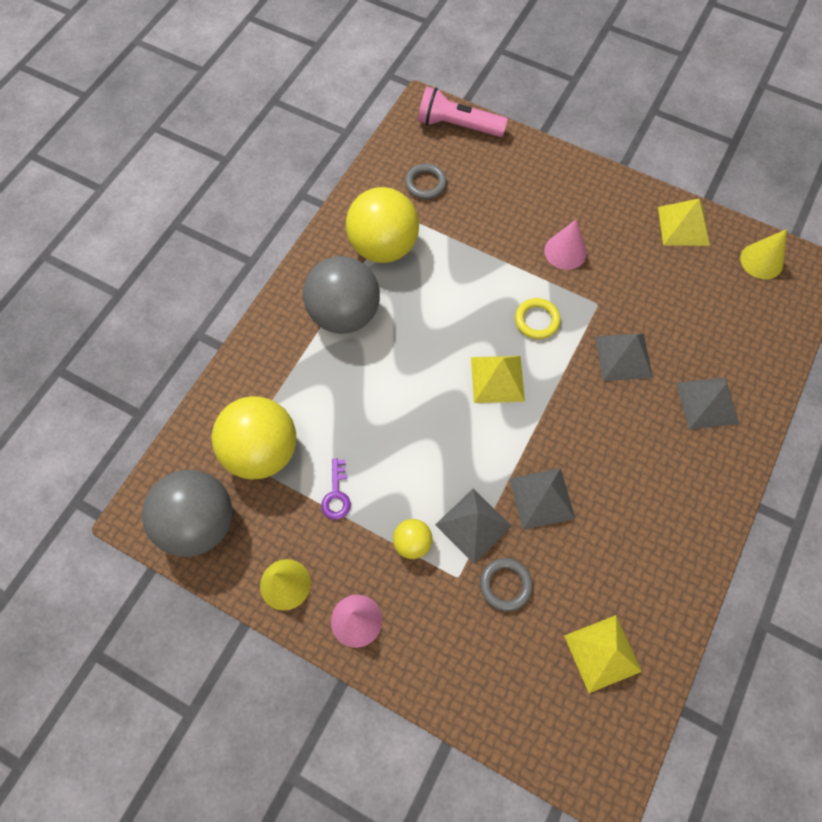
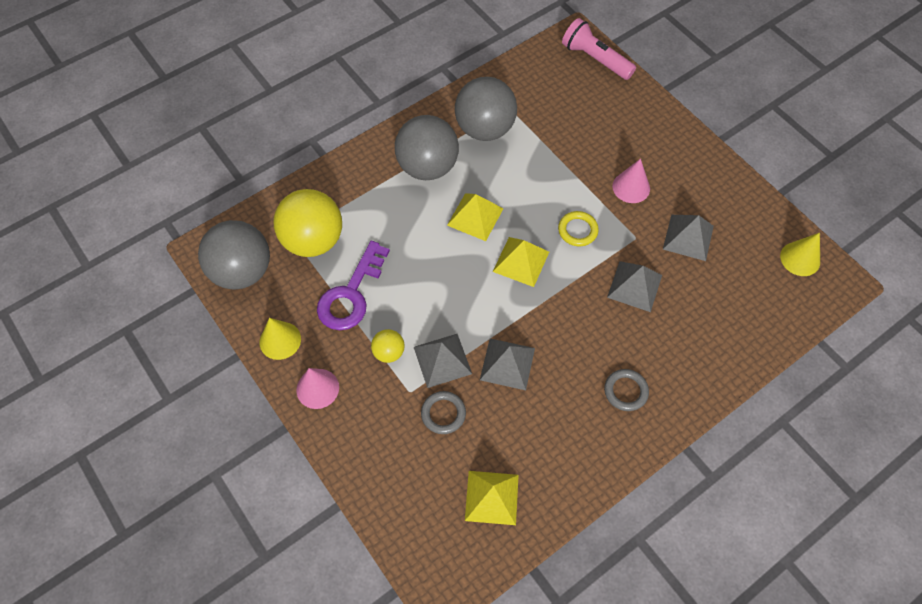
camera: 25 degrees right, 5 degrees down
purple key [321,459,351,520] -> purple key [317,241,390,330], size x2.00
yellow ball [346,187,419,263] -> grey ball [455,77,517,141]
grey ring [405,163,447,199] -> grey ring moved to [604,369,649,411]
yellow pyramid [658,199,710,246] -> yellow pyramid moved to [447,193,504,241]
grey pyramid [676,377,739,430] -> grey pyramid moved to [663,215,714,261]

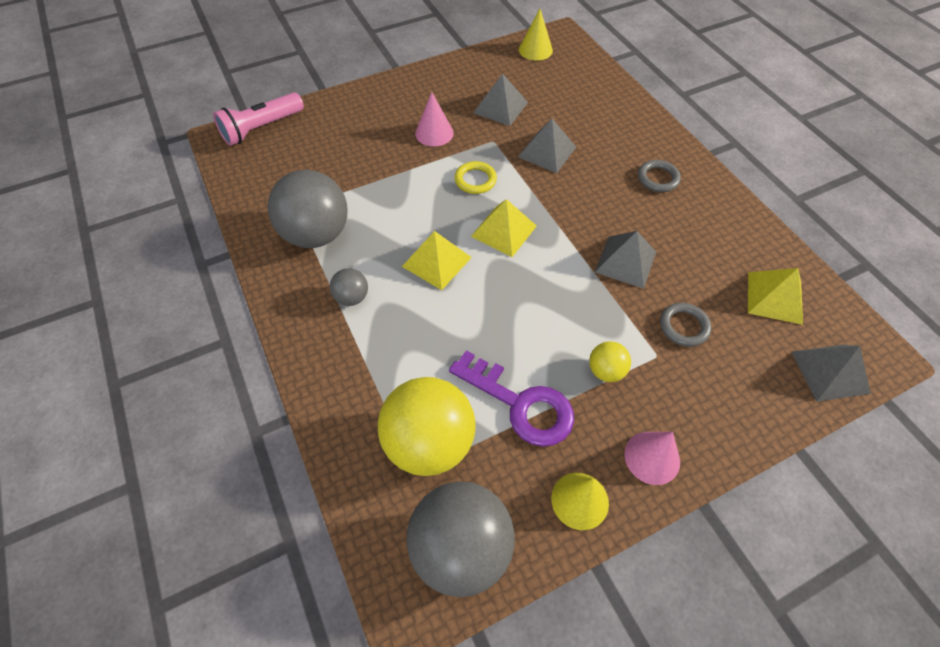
camera: 80 degrees left, 5 degrees down
grey ball [395,115,459,180] -> grey ball [330,268,368,306], size x0.47
grey pyramid [414,334,472,388] -> grey pyramid moved to [792,345,871,402]

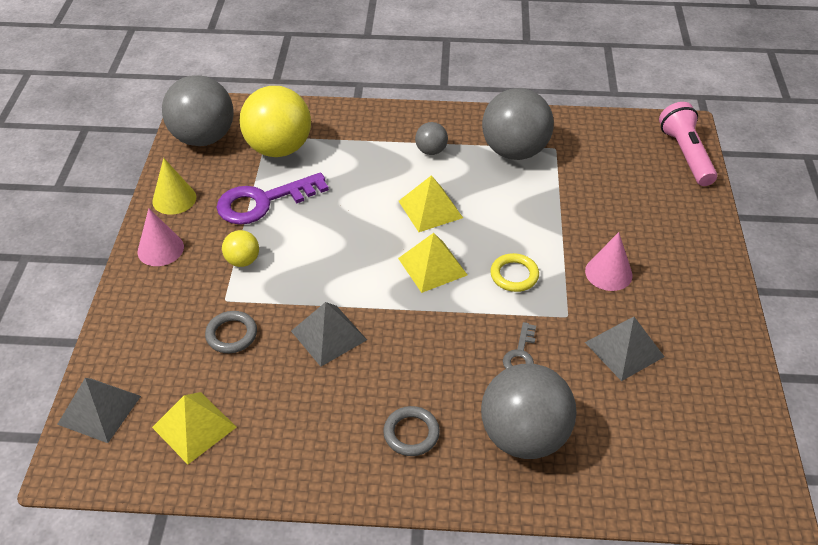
camera: 120 degrees right, 10 degrees down
grey pyramid [518,119,576,173] -> grey key [503,322,536,369]
yellow cone [519,9,553,61] -> none
none -> grey ball [481,364,577,459]

